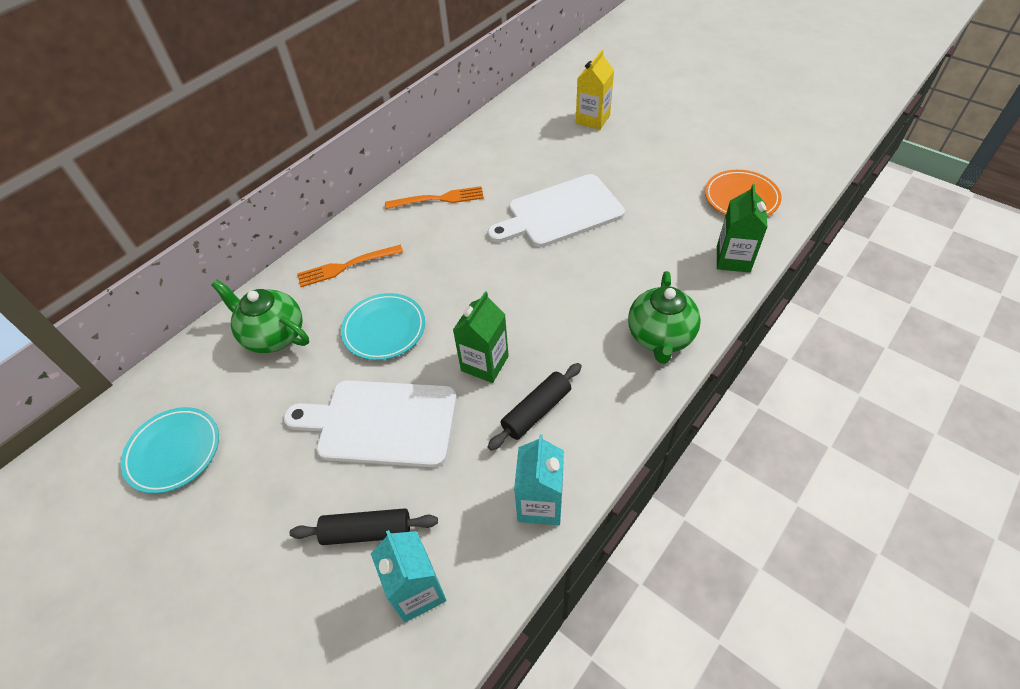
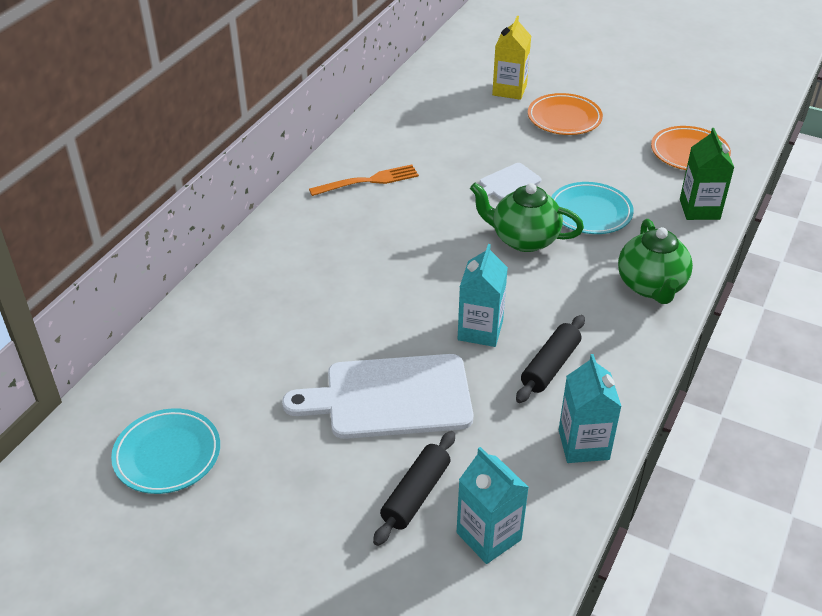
camera: 15 degrees left, 10 degrees down
green teapot [211,280,309,353] -> green teapot moved to [470,183,584,252]
black rolling pin [289,508,438,545] -> black rolling pin turned 45 degrees counterclockwise [373,431,455,546]
orange fork [297,245,403,287] -> none
turquoise plate [341,293,425,360] -> turquoise plate moved to [551,182,634,234]
green carton [453,291,509,383] -> turquoise carton [458,244,508,347]
white cutting board [488,174,625,247] -> white cutting board [474,163,542,199], size x0.49
none -> orange plate [528,93,603,135]

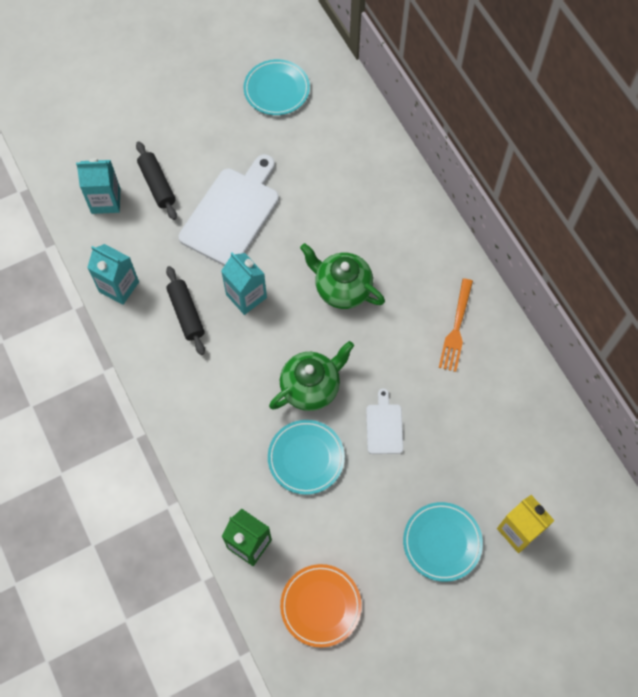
camera: 125 degrees right, 25 degrees up
orange plate [528,93,603,135] -> turquoise plate [403,502,483,582]
green teapot [618,219,693,304] -> green teapot moved to [300,243,385,309]

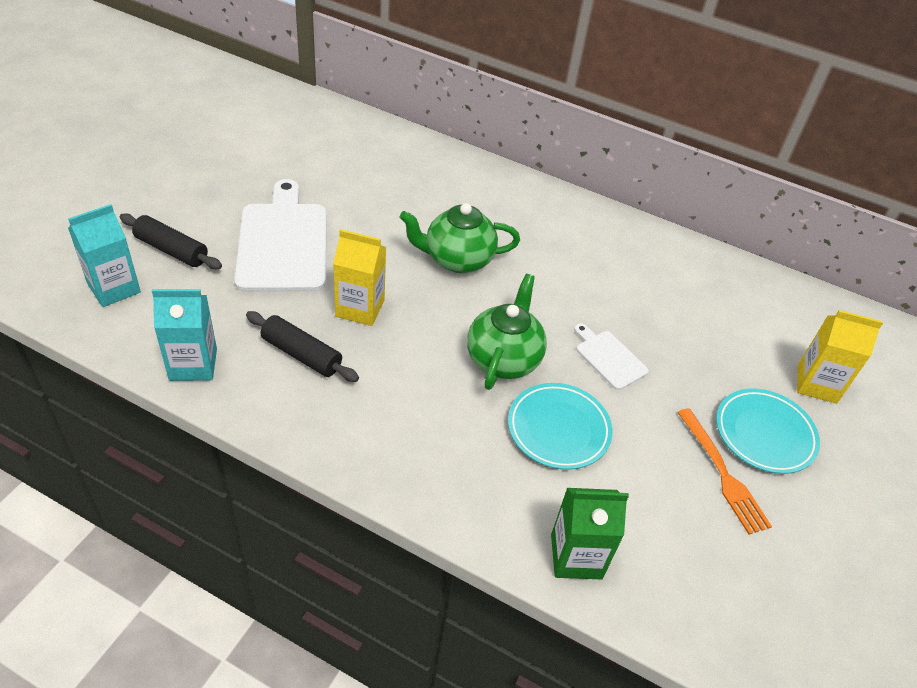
camera: 40 degrees left, 20 degrees down
turquoise carton [221,252,267,315] -> yellow carton [333,229,386,326]
turquoise plate [243,59,310,115] -> none
orange plate [280,564,362,648] -> none
orange fork [439,278,473,372] -> orange fork moved to [677,408,772,535]

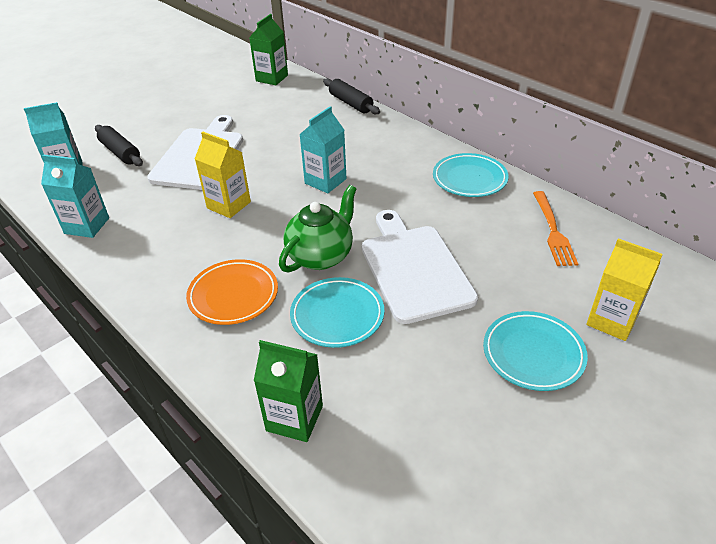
camera: 25 degrees right, 5 degrees down
black rolling pin [246,311,359,382] -> black rolling pin moved to [323,78,380,114]
green teapot [400,203,520,273] -> turquoise carton [299,106,347,193]
white cutting board [574,324,649,390] -> white cutting board [362,210,478,324], size x2.04
orange fork [677,408,772,535] -> orange fork moved to [533,191,578,266]
none -> orange plate [186,259,278,325]
none -> green carton [249,14,288,85]
none -> turquoise plate [433,153,509,197]

